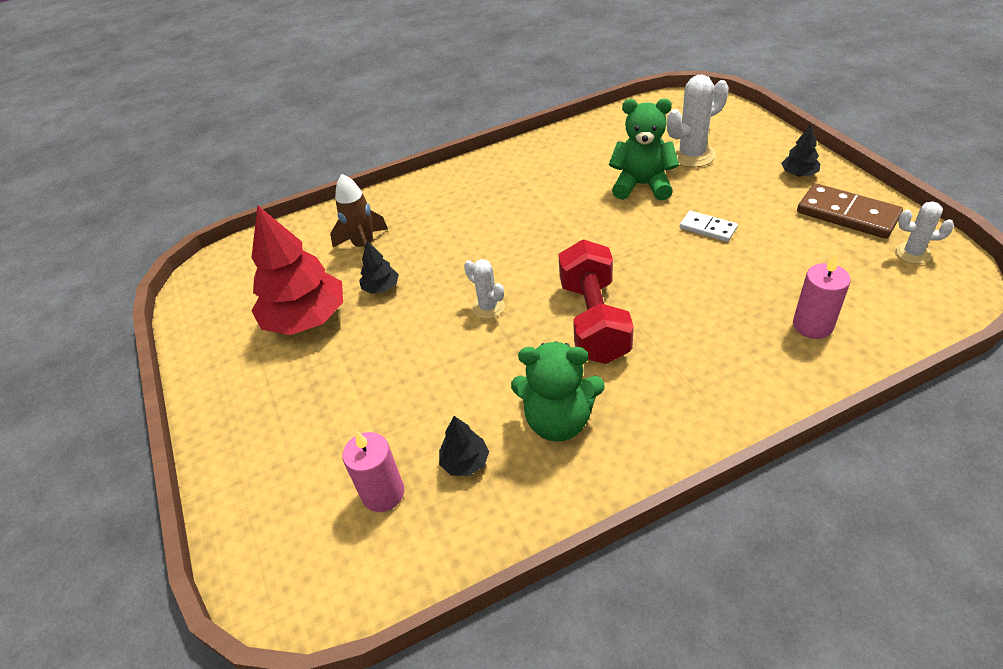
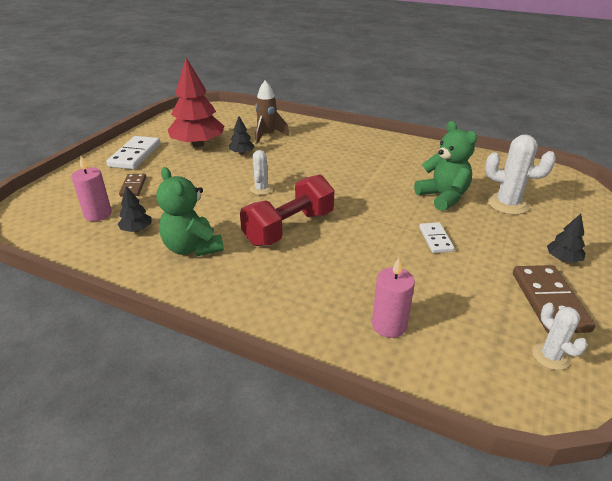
camera: 45 degrees right, 10 degrees down
none -> white domino [106,136,160,170]
none -> brown domino [119,174,146,196]

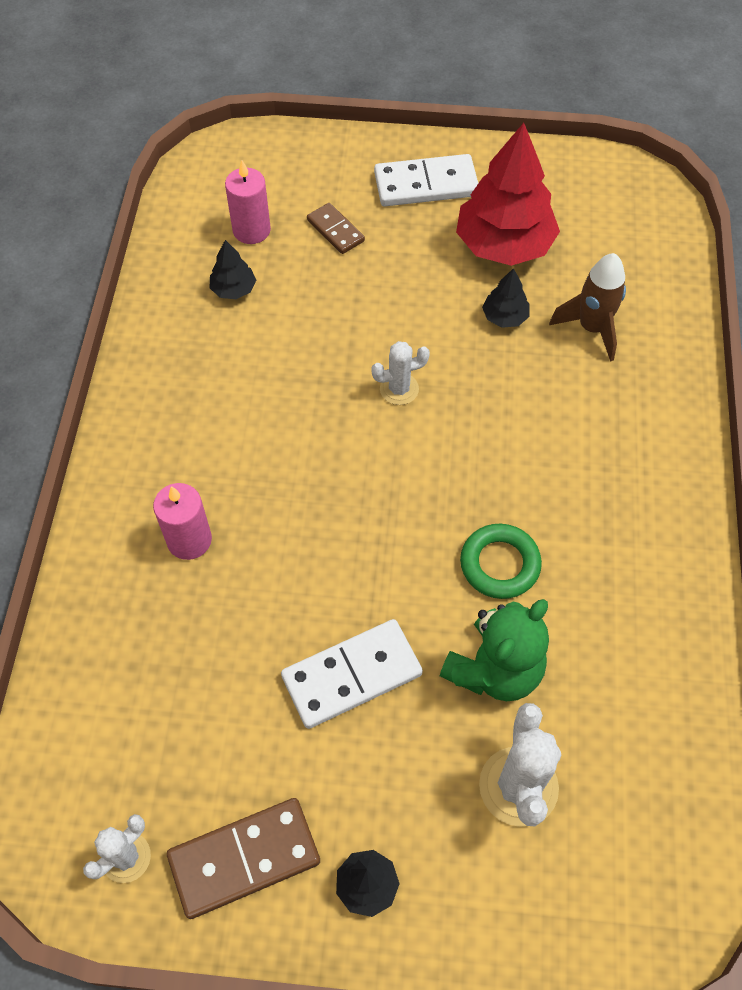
camera: 70 degrees right, 25 degrees up
brown domino [119,174,146,196] -> brown domino turned 75 degrees clockwise [307,203,365,254]
green teddy bear [156,167,224,257] -> none
red dumbbell [240,174,334,246] -> none
pink candle [372,258,415,338] -> pink candle moved to [153,483,212,560]
white domino [419,222,454,253] -> white domino [281,619,423,729], size x1.71
none -> green ring [460,524,542,599]

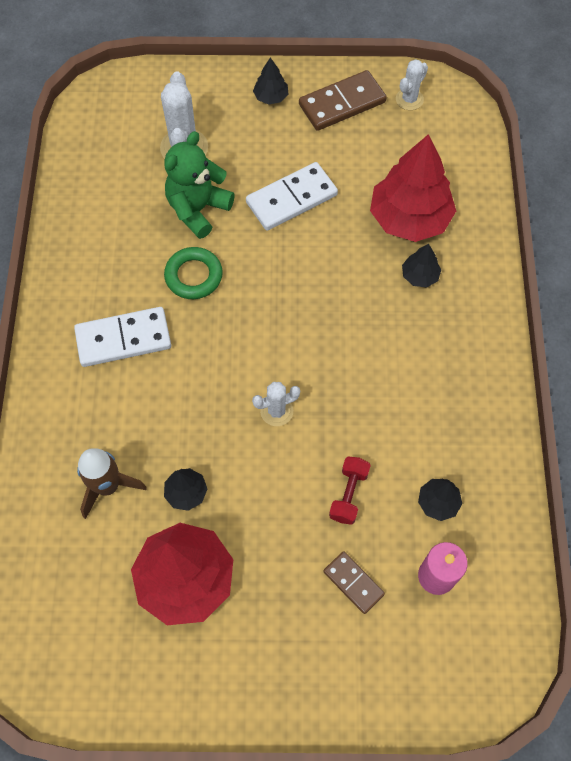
camera: 175 degrees right, 5 degrees up
pink candle [153,483,212,560] -> black tree [402,244,441,287]
white domino [374,154,478,206] -> white domino moved to [74,307,171,367]
none -> red dumbbell [329,457,371,525]
none -> red tree [370,134,456,242]

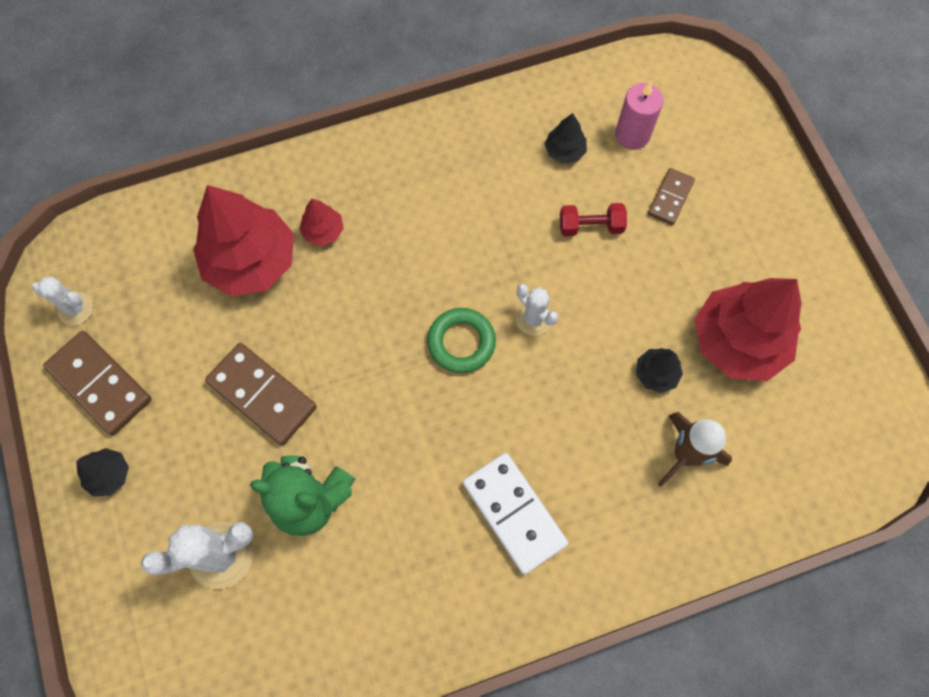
camera: 110 degrees left, 5 degrees up
green ring [164,247,223,299] -> green ring moved to [427,308,496,373]
white domino [246,162,338,231] -> brown domino [205,343,317,445]
black tree [402,244,441,287] -> red tree [299,199,344,246]

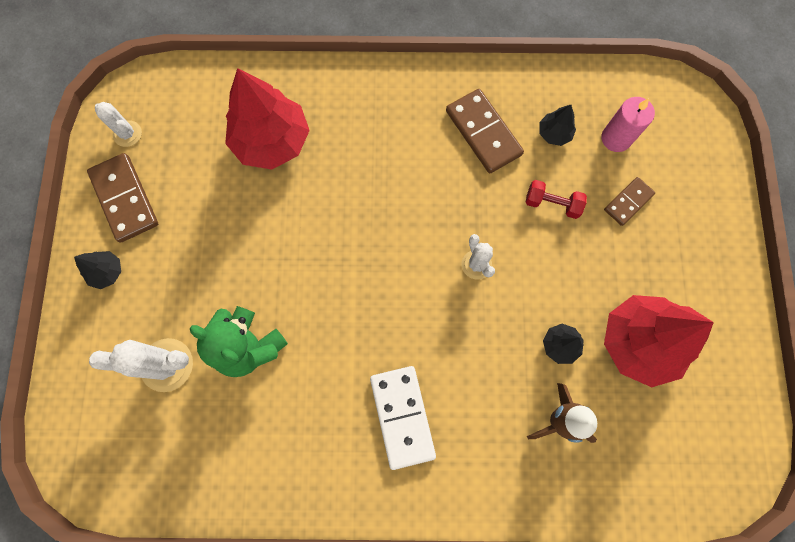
camera: 20 degrees right, 5 degrees up
brown domino [205,343,317,445] -> brown domino moved to [446,89,524,173]
red tree [299,199,344,246] -> none
green ring [427,308,496,373] -> none

